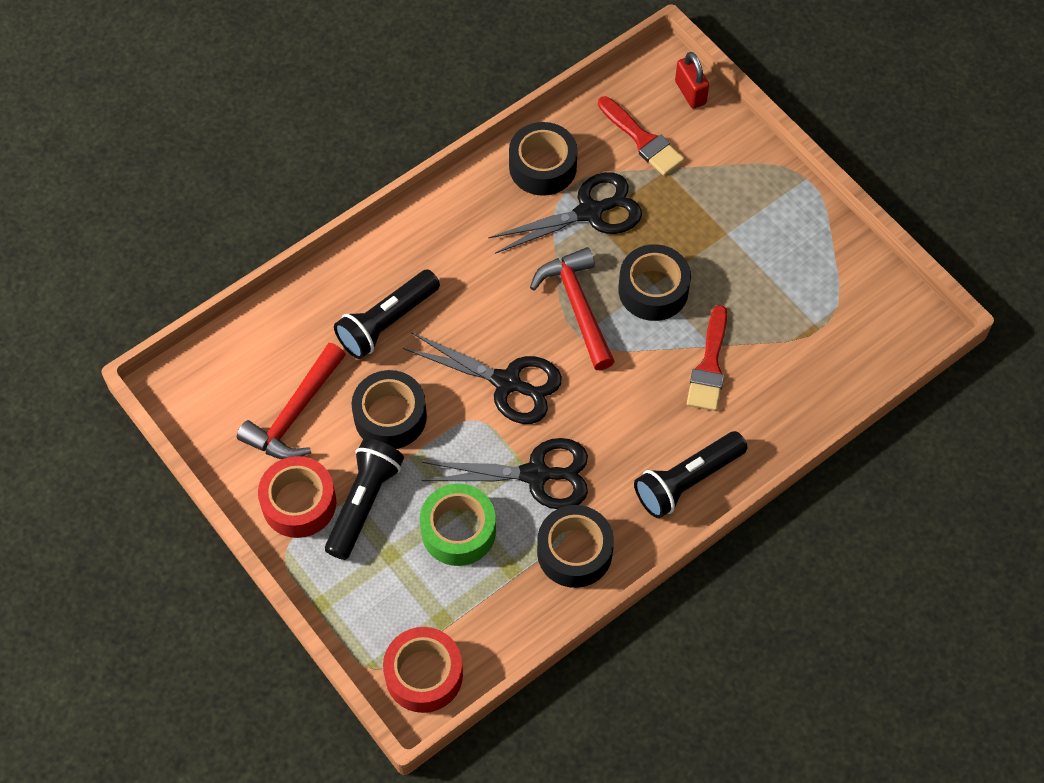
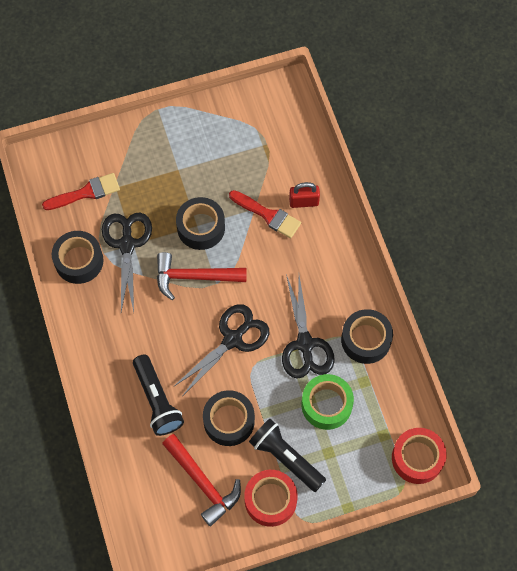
camera: 70 degrees left, 5 degrees up
black scissors [421,438,588,509] -> black scissors turned 150 degrees clockwise [282,274,335,379]
black flashlight [634,431,747,518] -> none
red padlock [675,52,709,109] -> red padlock moved to [289,182,320,208]

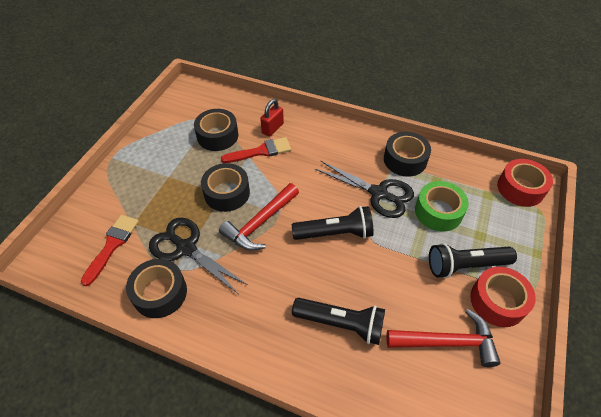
camera: 50 degrees left, 15 degrees down
black scissors [173,304,269,395] -> black flashlight [292,206,374,240]
black tape [203,390,255,446] -> black tape moved to [194,109,238,151]

